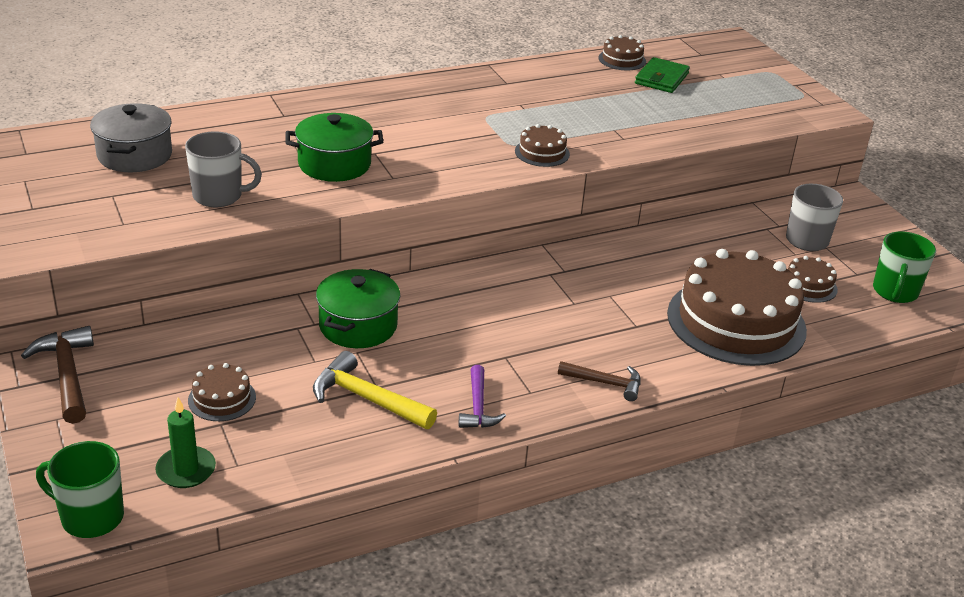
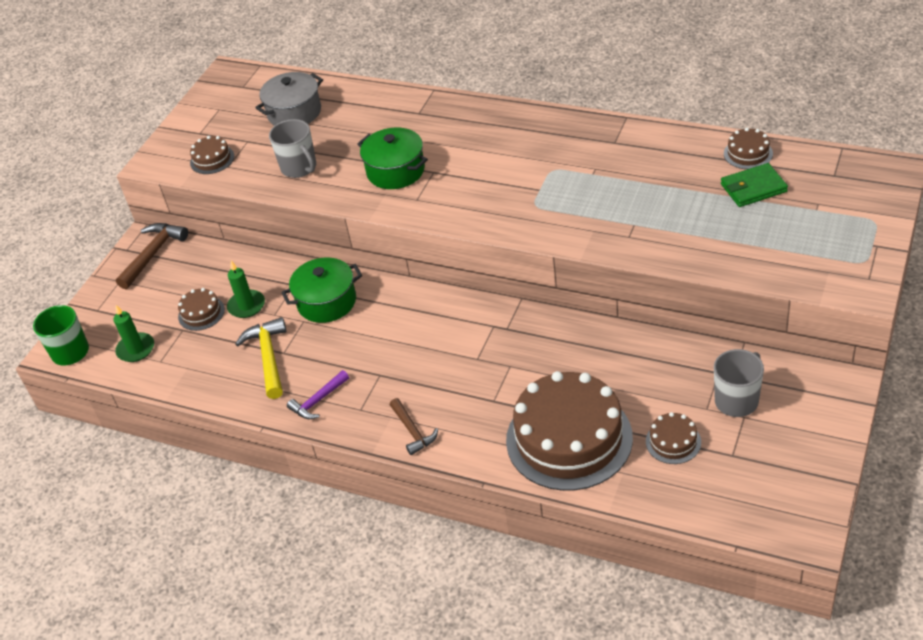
camera: 55 degrees right, 10 degrees up
brown cake [515,124,570,167] -> brown cake moved to [190,136,234,174]
green mug [873,231,936,303] -> none
none -> green candle [227,261,265,318]

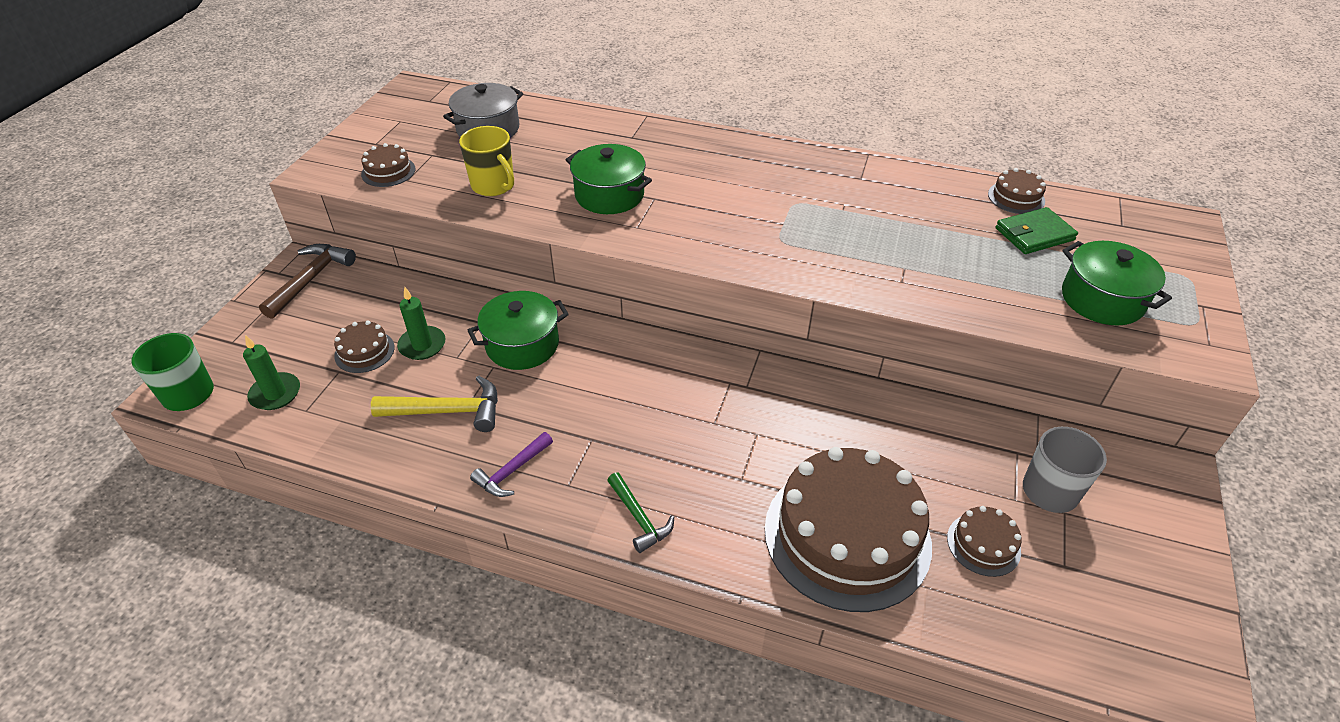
camera: 10 degrees left, 0 degrees up
yellow hammer [235,317,287,399] -> yellow hammer turned 105 degrees clockwise [371,375,498,432]
grey mug [269,119,316,178] -> yellow mug [459,126,514,196]
brown hammer [390,398,438,455] -> green hammer [607,472,674,553]
none -> green pot [1062,241,1172,325]

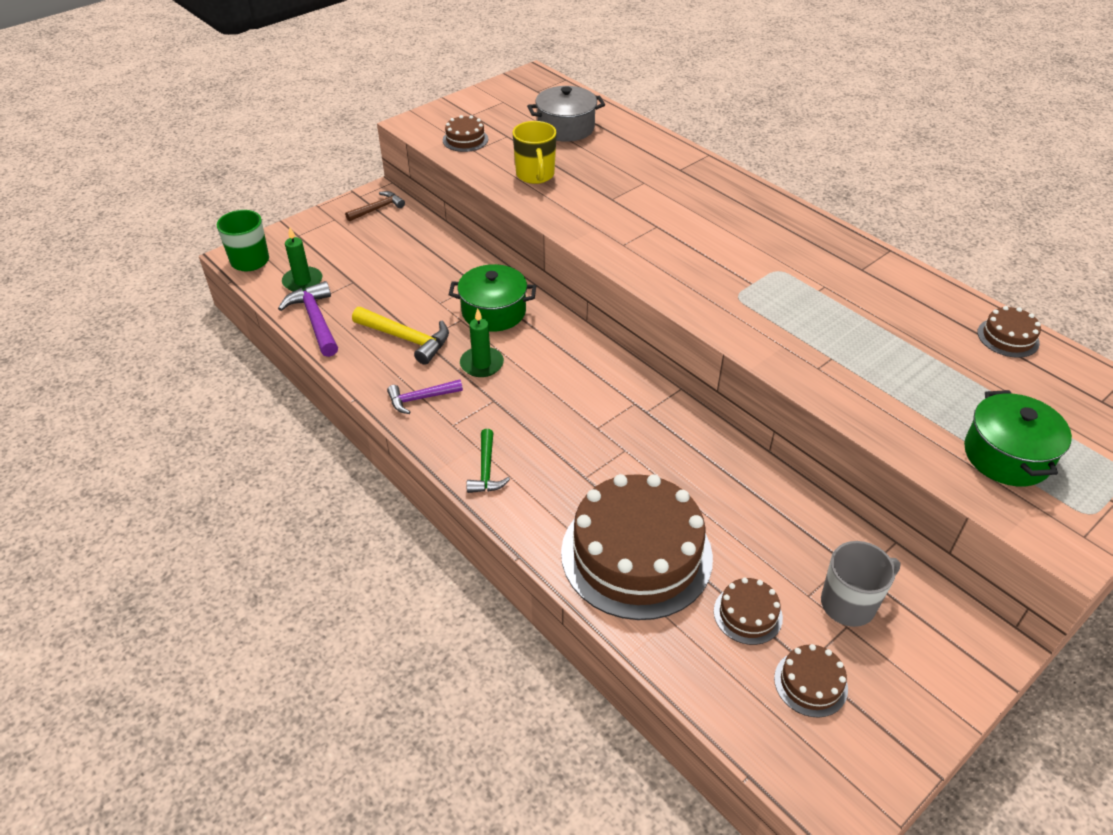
camera: 30 degrees right, 0 degrees up
brown hammer [259,244,356,319] -> brown hammer [345,191,405,222], size x0.66
brown cake [334,321,395,373] -> brown cake moved to [774,644,848,718]
green candle [397,287,446,360] -> green candle moved to [460,308,504,377]
green pot [566,144,652,214] -> none
green wallet [996,207,1078,254] -> none
none -> purple hammer [278,281,338,357]

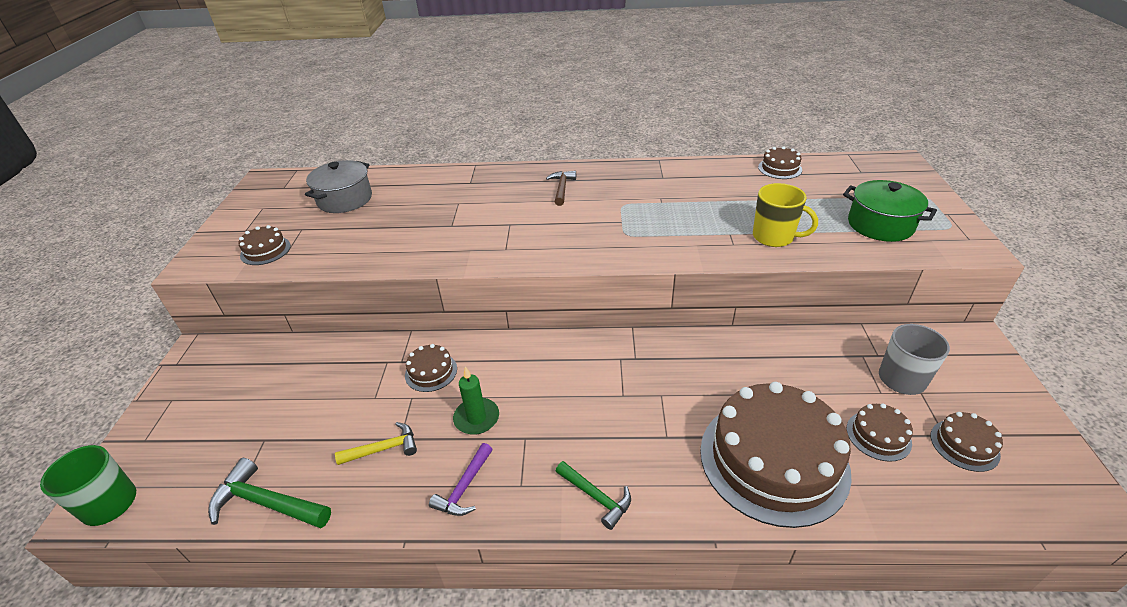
camera: 45 degrees left, 5 degrees down
purple hammer [278,281,338,357] -> green hammer [208,458,331,528]
green candle [282,227,322,292] -> none
brown hammer [345,191,405,222] -> brown hammer moved to [546,171,576,206]
yellow hammer [352,307,449,365] -> yellow hammer [335,422,417,465], size x0.66
green pot [449,264,536,332] -> brown cake [405,344,457,392]
yellow mug [512,121,557,184] -> yellow mug moved to [753,183,818,247]

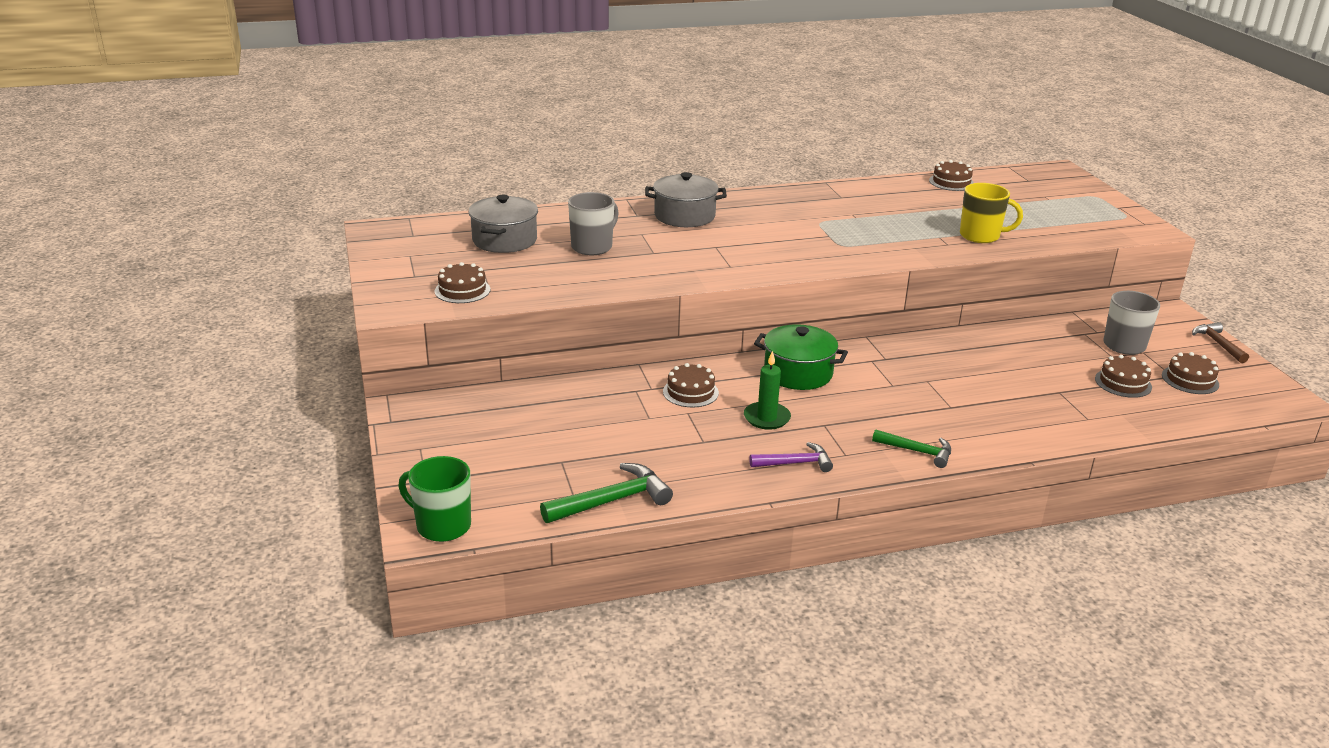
camera: 20 degrees left, 10 degrees down
green hammer [208,458,331,528] -> green hammer turned 150 degrees clockwise [540,463,673,523]
yellow hammer [335,422,417,465] -> none
purple hammer [429,443,493,516] -> purple hammer turned 105 degrees counterclockwise [749,442,833,472]
brown hammer [546,171,576,206] -> brown hammer moved to [1192,322,1249,363]
brown cake [700,382,852,528] -> none
green pot [843,180,937,242] -> green pot moved to [754,324,848,390]
none -> grey mug [568,192,618,255]
none -> grey pot [645,172,727,227]

